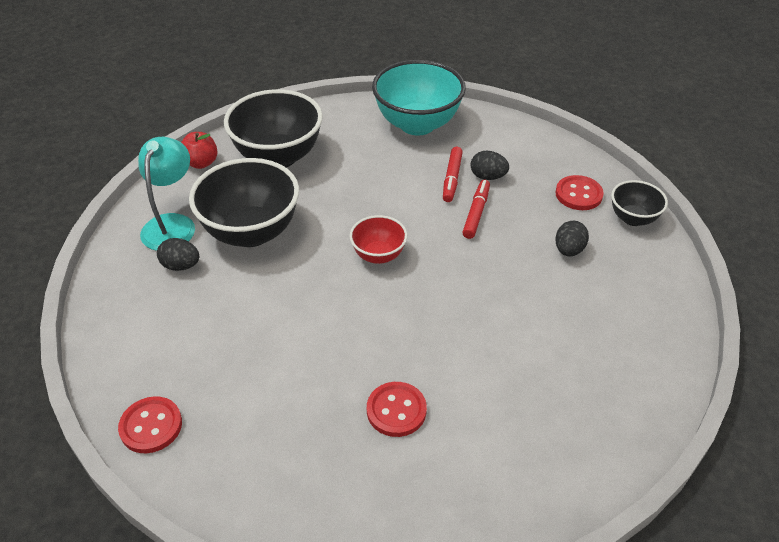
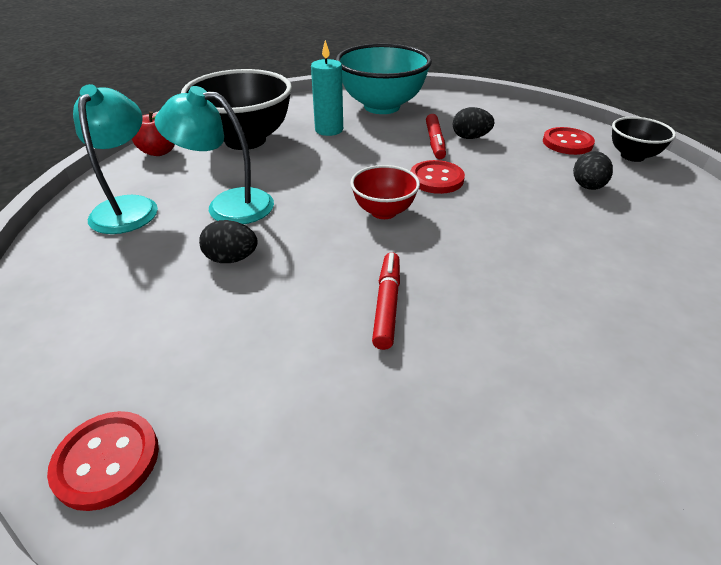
camera: 10 degrees left, 5 degrees down
black egg [157,238,199,271] -> black egg moved to [199,220,258,263]
black bowl [189,158,299,247] -> turquoise lamp [155,86,274,224]
red button [367,382,427,437] -> red button moved to [410,160,465,194]
red marker [462,180,490,239] -> red marker moved to [372,252,400,350]
none -> turquoise candle [311,40,343,136]

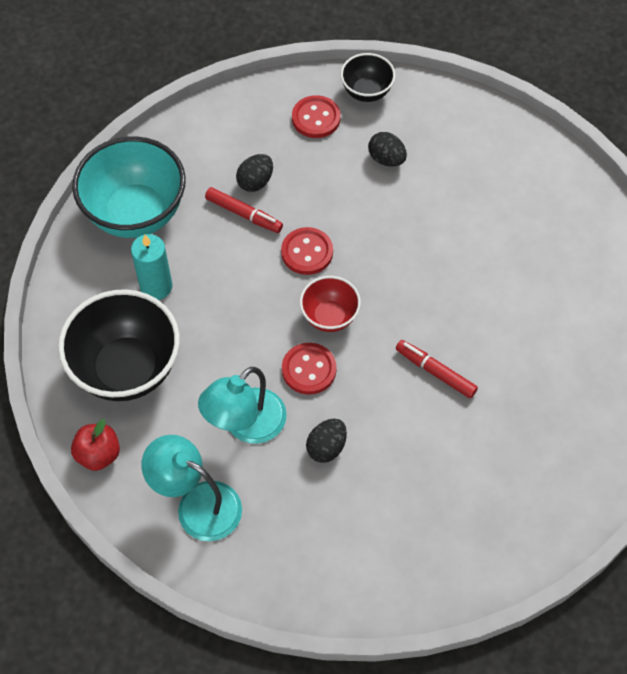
camera: 60 degrees left, 20 degrees up
red button [47,411,159,511] -> red button moved to [282,343,337,395]

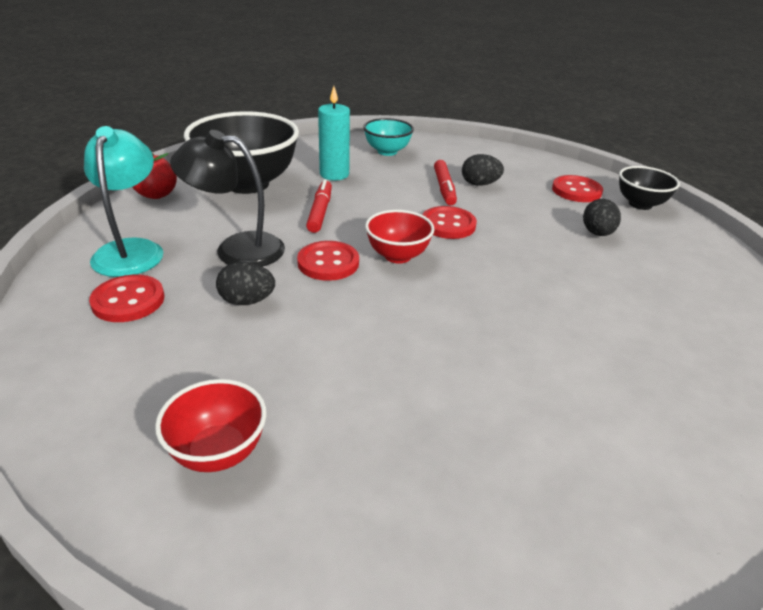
camera: 55 degrees right, 25 degrees down
turquoise bowl [72,136,186,238] -> turquoise bowl [363,118,414,156], size x0.53
turquoise lamp [198,367,287,444] -> black lamp [170,130,285,267]
red marker [396,340,478,398] -> red marker moved to [306,179,332,233]
none -> red button [89,275,164,322]
none -> red bowl [155,379,266,472]

